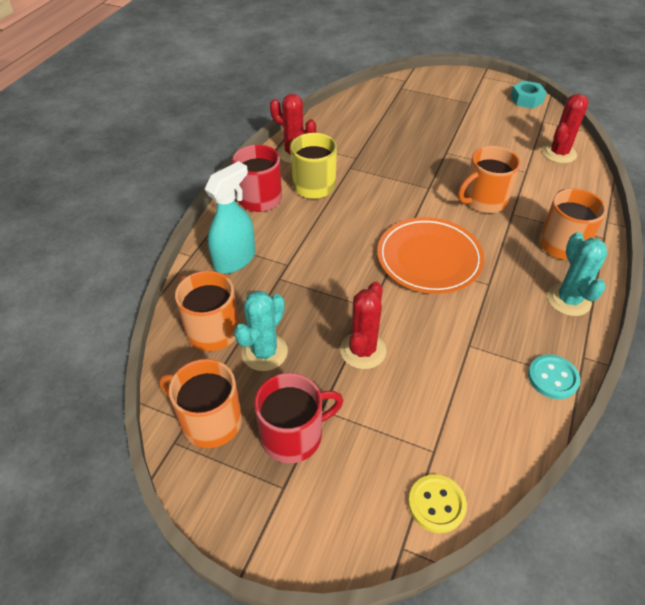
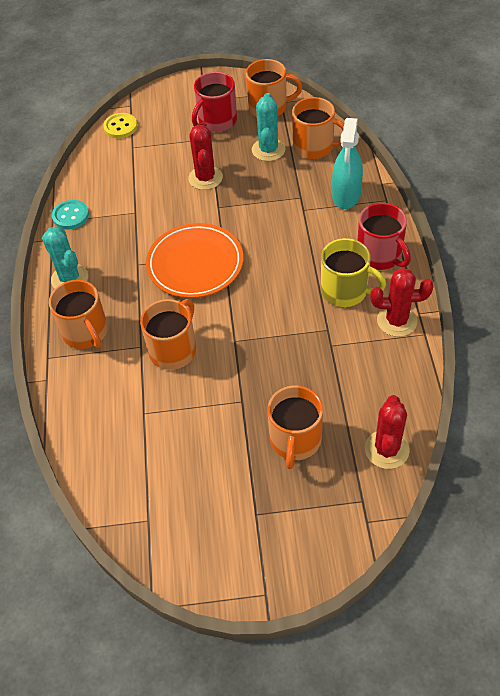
camera: 155 degrees right, 5 degrees up
turquoise nut [510,81,546,109] -> none
red cactus [542,94,589,163] -> red cactus moved to [365,395,410,469]
none -> orange mug [267,385,323,469]

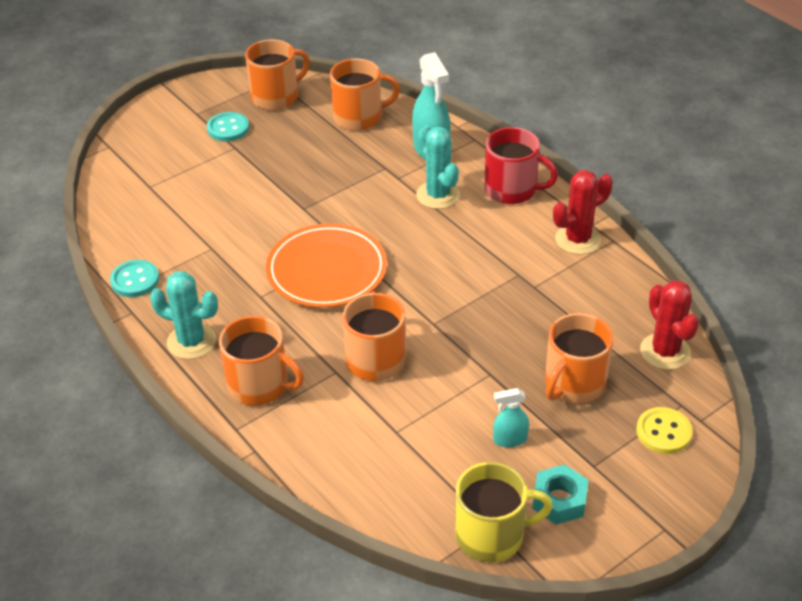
camera: 35 degrees left, 10 degrees down
yellow button [103,113,137,138] -> yellow button moved to [636,407,693,454]
red cactus [188,124,223,190] -> none
red mug [192,72,237,132] -> turquoise button [207,112,249,142]
turquoise cactus [252,93,286,161] -> turquoise cactus moved to [416,126,460,209]
orange mug [267,385,323,469] -> orange mug turned 60 degrees clockwise [545,313,613,403]
yellow mug [321,238,386,307] -> yellow mug moved to [455,462,553,563]
none -> turquoise spray bottle [493,388,529,447]
none -> turquoise nut [532,464,589,525]

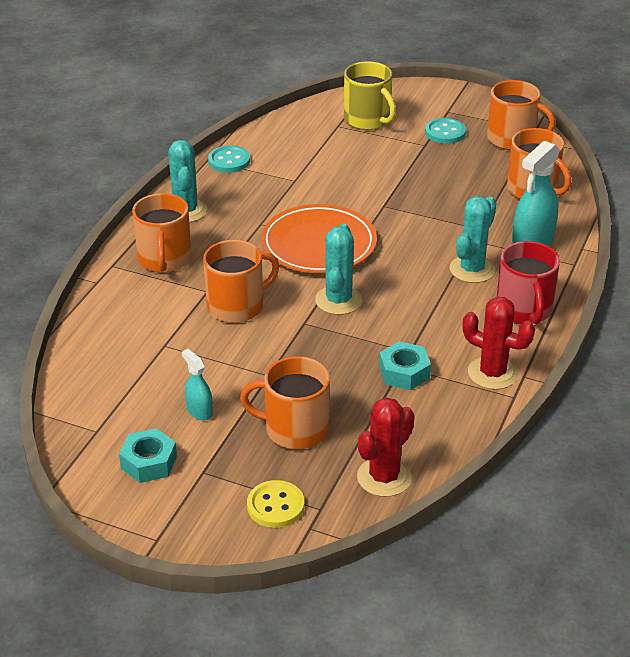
camera: 60 degrees right, 5 degrees down
yellow mug [455,462,553,563] -> yellow mug moved to [344,61,396,130]
none -> turquoise cactus [315,224,362,315]
none -> turquoise nut [379,341,431,390]

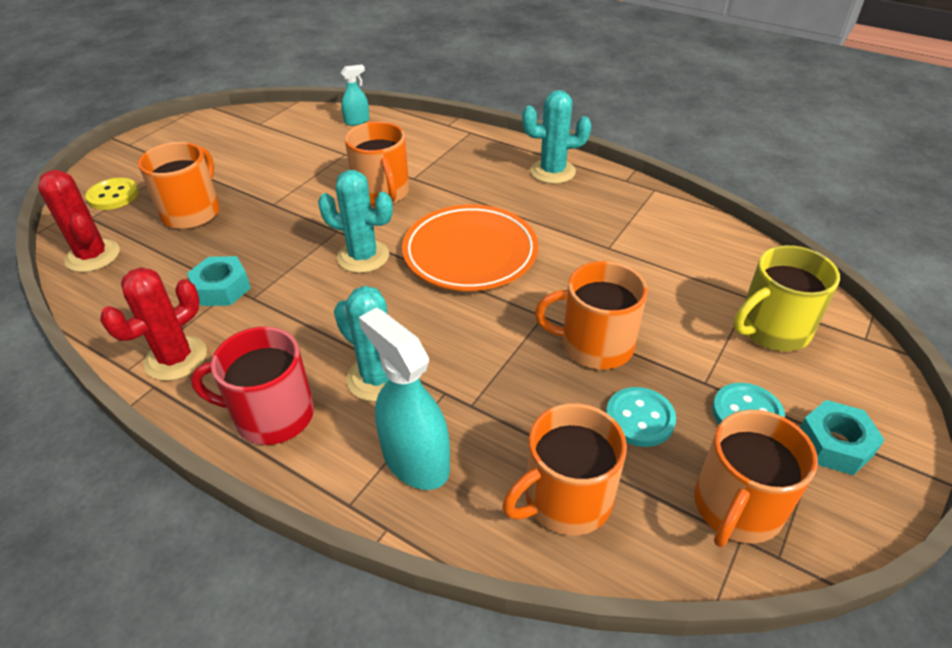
camera: 100 degrees right, 5 degrees up
turquoise nut [119,428,177,483] -> turquoise nut moved to [800,400,885,475]
orange mug [132,193,191,273] -> orange mug moved to [535,261,647,369]
turquoise spray bottle [182,349,213,420] -> turquoise spray bottle moved to [341,65,370,126]
turquoise button [208,145,250,173] -> turquoise button moved to [606,387,676,447]

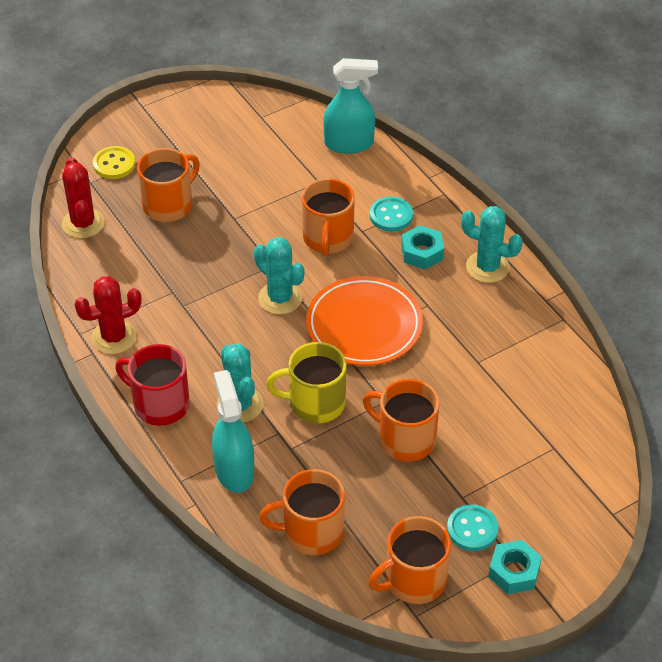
camera: 25 degrees right, 5 degrees up
turquoise nut [187,256,251,306] -> turquoise nut moved to [401,225,444,270]
turquoise spray bottle [341,65,370,126] -> turquoise spray bottle [323,58,378,154], size x1.88
turquoise button [606,387,676,447] -> turquoise button moved to [370,197,413,231]
yellow mug [734,245,840,351] -> yellow mug moved to [266,342,347,424]

